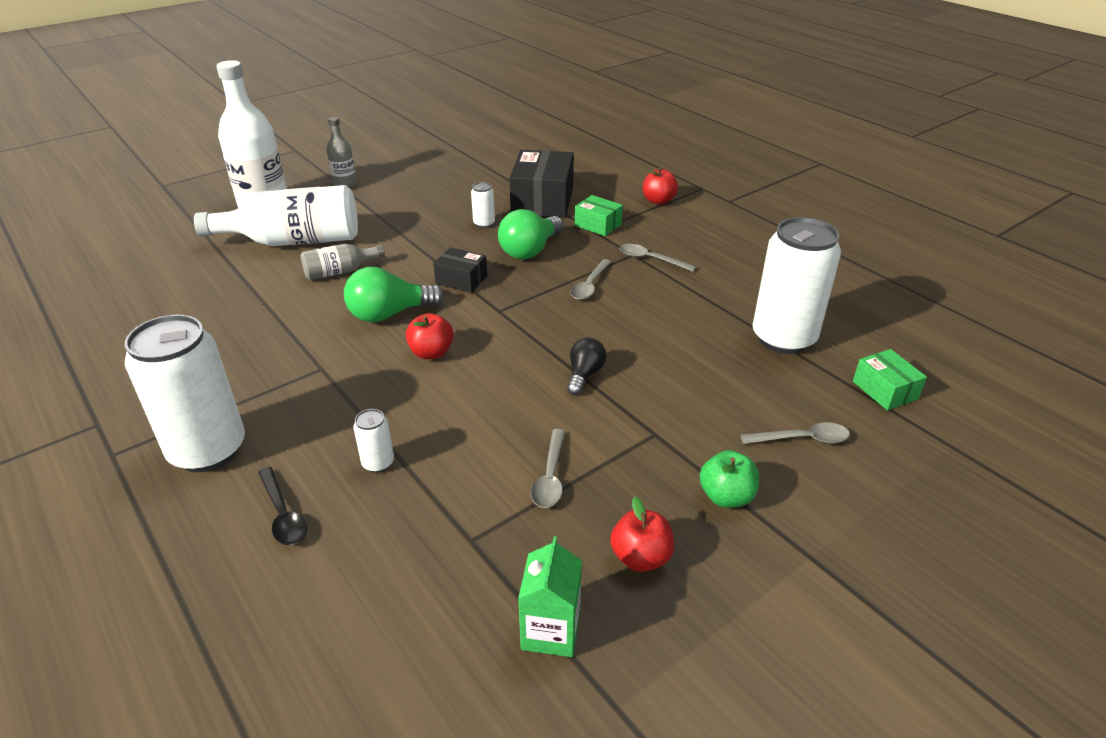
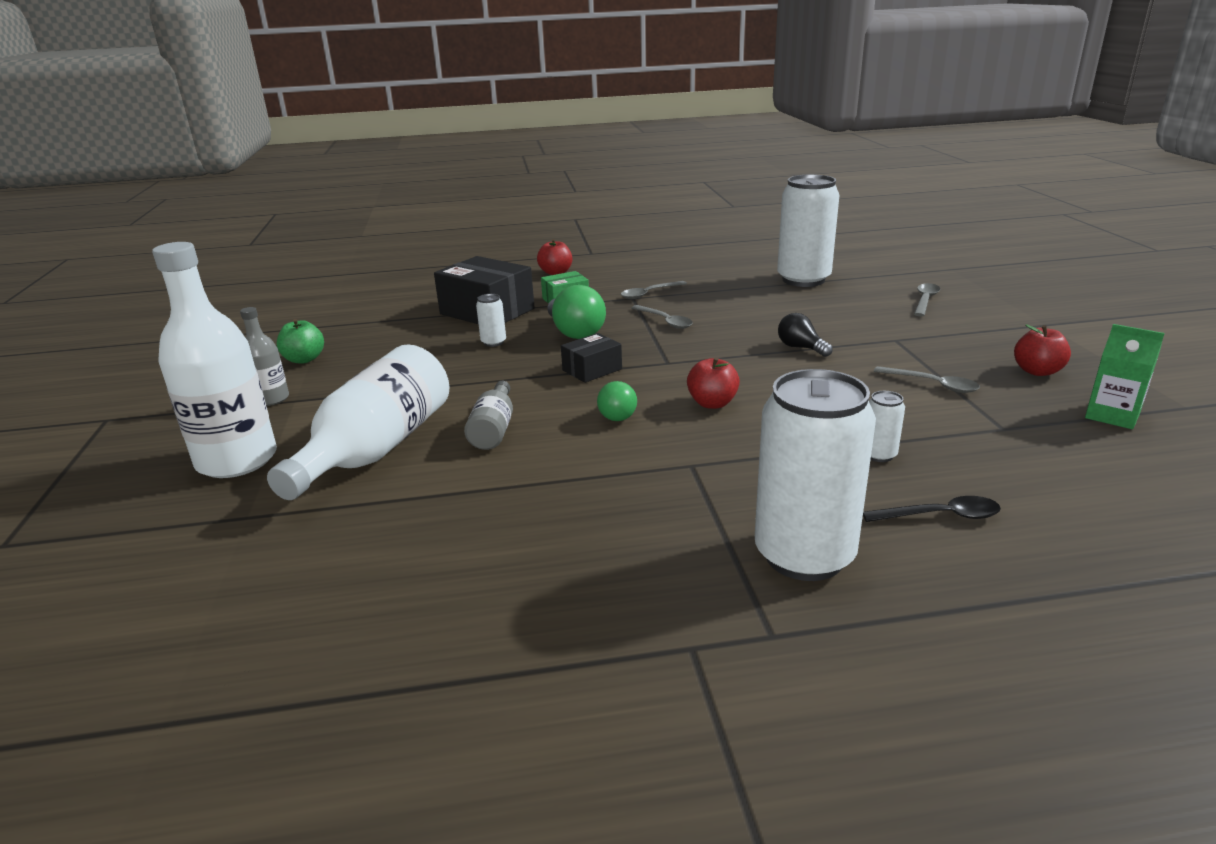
camera: 60 degrees left, 10 degrees down
green light bulb [344,267,444,322] -> green light bulb [597,381,637,421], size x0.61
green apple [700,450,759,508] -> green apple moved to [277,319,324,363]
green box [853,349,927,411] -> none

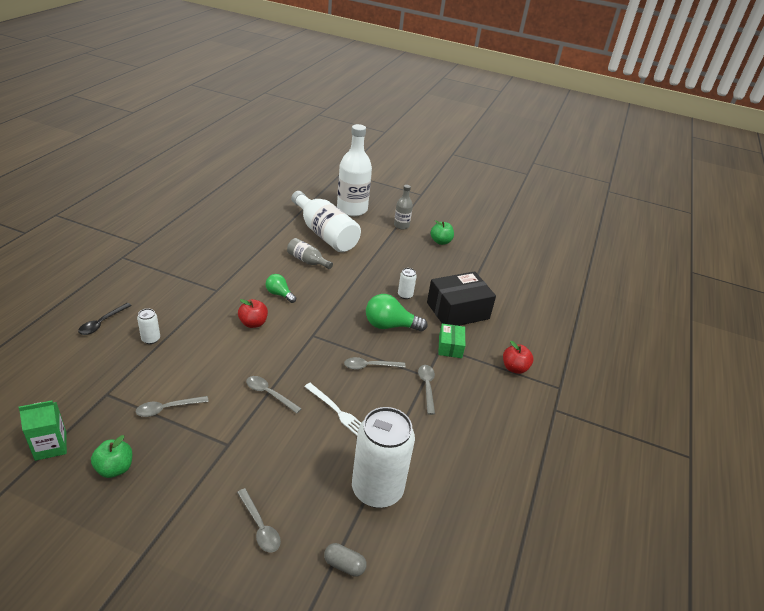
camera: 115 degrees right, 10 degrees up
black box [561,333,622,383] -> none
white can [755,369,876,581] -> none
black light bulb [778,313,833,357] -> grey spoon [246,376,302,414]
red apple [1014,324,1071,376] -> green apple [91,435,132,478]
none -> white fork [304,383,361,436]
none -> grey capsule [324,543,367,577]

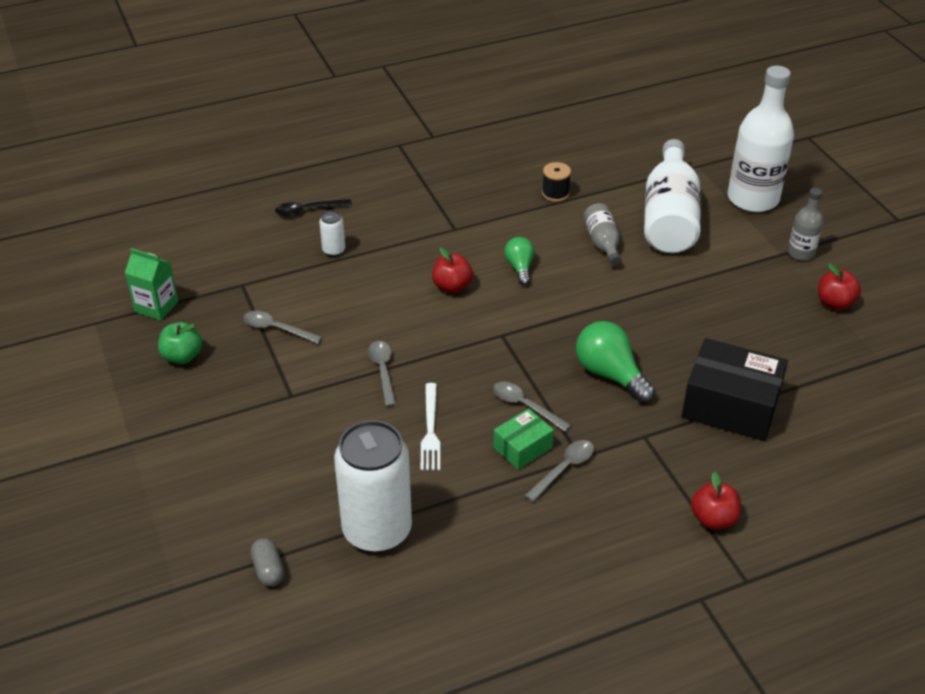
camera: 50 degrees right, 5 degrees up
grey spoon [237,488,281,553] -> none
white can [398,268,417,299] -> none
green apple [431,220,454,245] -> red apple [818,263,861,310]
green box [438,324,465,358] -> green box moved to [493,408,554,470]
none -> black spool [542,162,571,202]

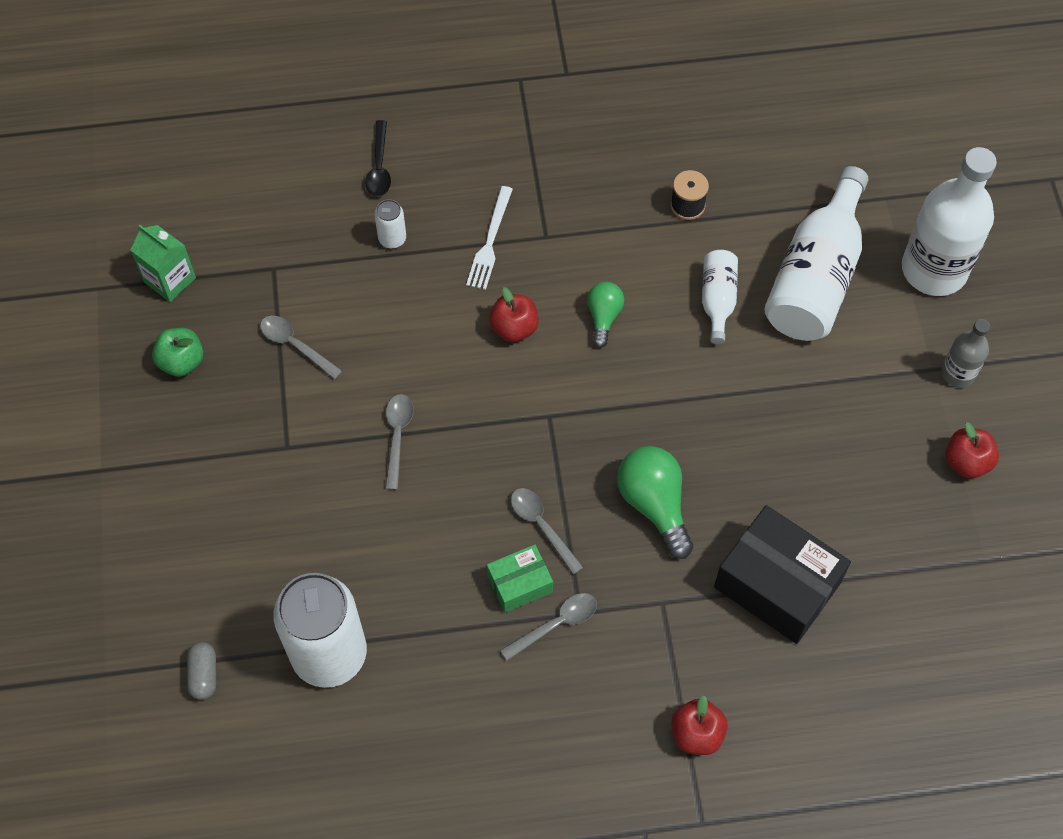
camera: 15 degrees right, 20 degrees up
black spoon [275,199,352,216] -> black spoon turned 90 degrees counterclockwise [365,120,391,197]
white fork [421,383,440,470] -> white fork moved to [466,186,513,290]
grey bottle [583,203,621,266] -> white bottle [702,250,738,344]

